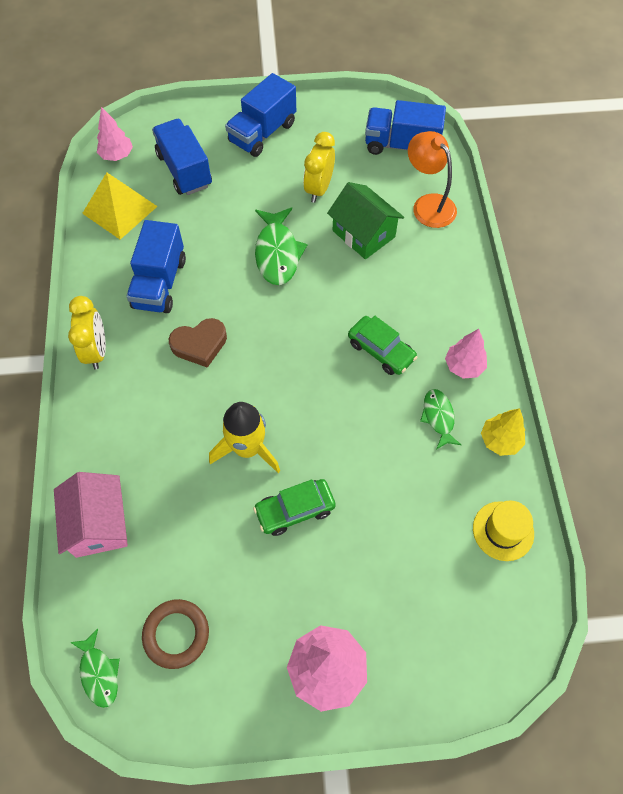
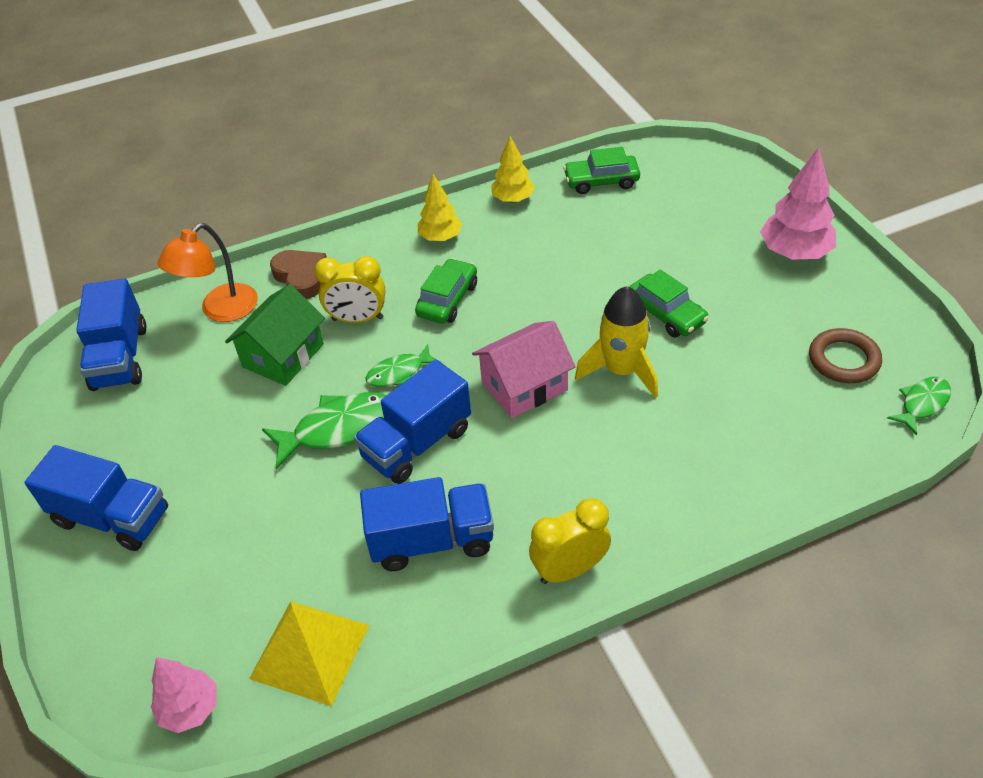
camera: 105 degrees left, 15 degrees down
pink house [54,472,128,558] -> pink house moved to [472,321,576,418]
blue truck [152,119,212,195] -> blue truck moved to [354,359,471,484]
brown heart [168,318,227,368] -> brown heart moved to [270,250,327,299]
yellow clock [303,132,335,203] -> yellow clock moved to [314,256,385,323]
green fish [420,389,461,449] -> green fish moved to [365,344,437,387]
pink tree [445,329,487,379] -> yellow tree [418,174,463,241]
yellow hat [473,501,534,561] -> green car [563,147,640,194]

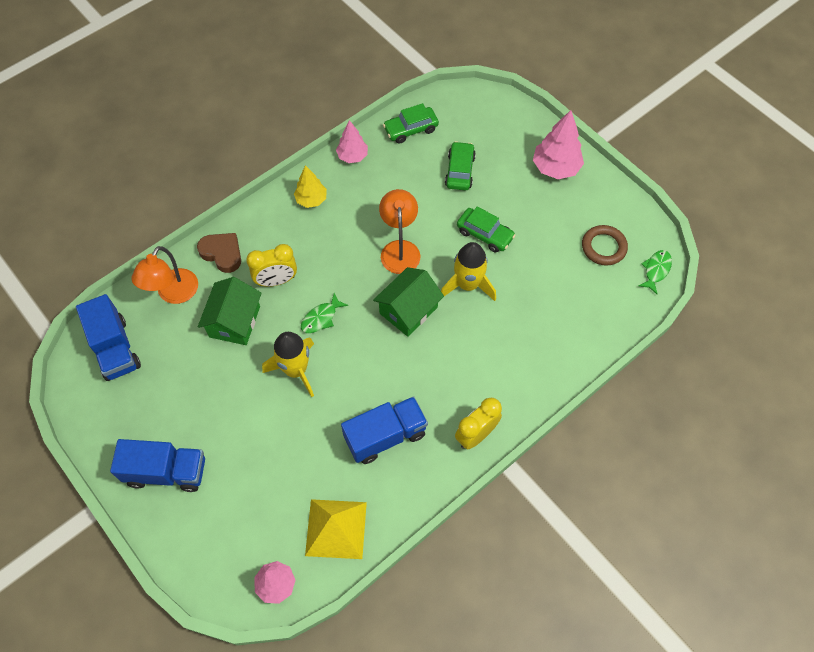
camera: 20 degrees left, 15 degrees up
green fish [262,392,386,469] -> yellow rocket [262,332,314,397]
blue truck [354,359,471,484] -> none
green car [415,258,477,324] -> green car moved to [445,141,476,191]
pink house [472,321,576,418] -> green house [373,267,444,337]
yellow tree [491,136,535,203] -> pink tree [336,120,368,163]
none -> orange lamp [379,189,421,274]

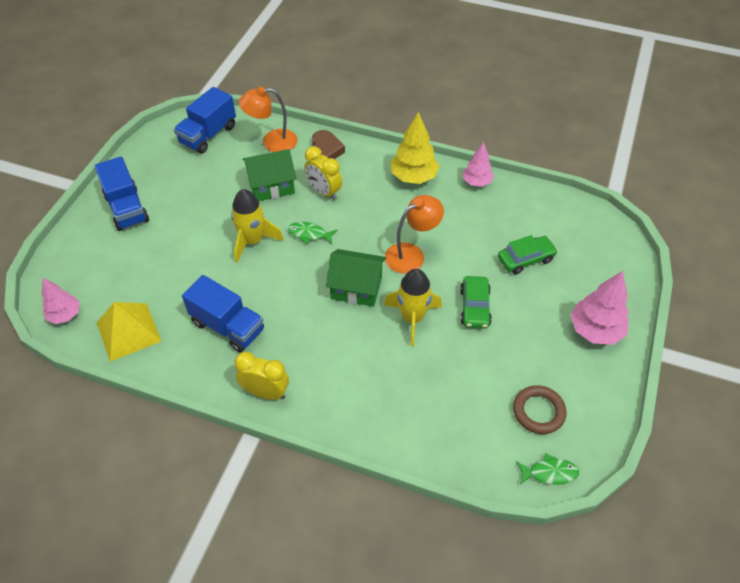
camera: 60 degrees right, 10 degrees down
yellow tree [294,165,327,208] -> yellow tree [391,112,439,184], size x1.56
green car [383,103,439,144] -> none

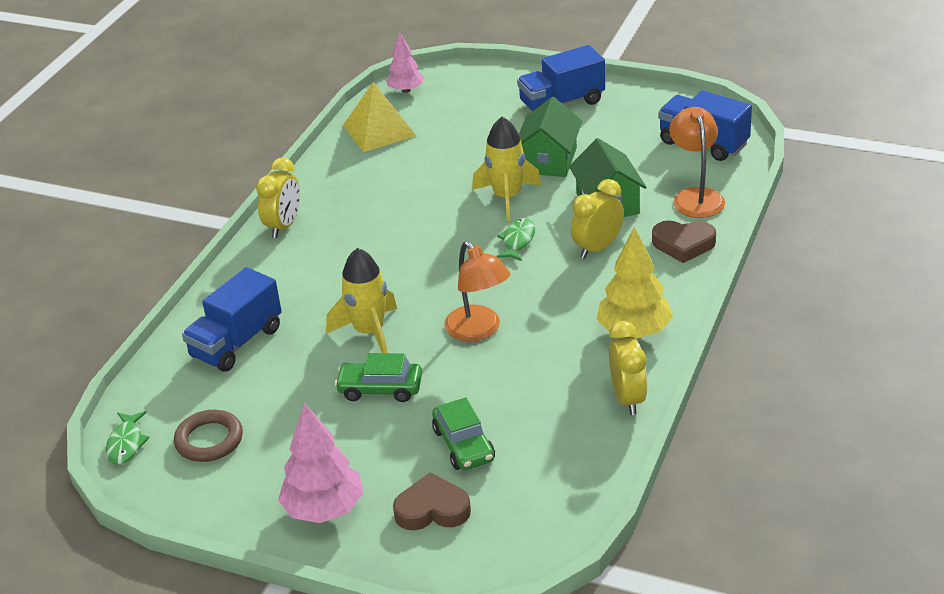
camera: 95 degrees right, 15 degrees down
blue truck [182,275,264,353] -> blue truck moved to [182,267,282,372]
green house [326,249,386,307] -> green house moved to [519,97,582,177]
pink tree [463,142,494,187] -> yellow clock [609,321,648,415]
none -> brown heart [393,472,471,530]

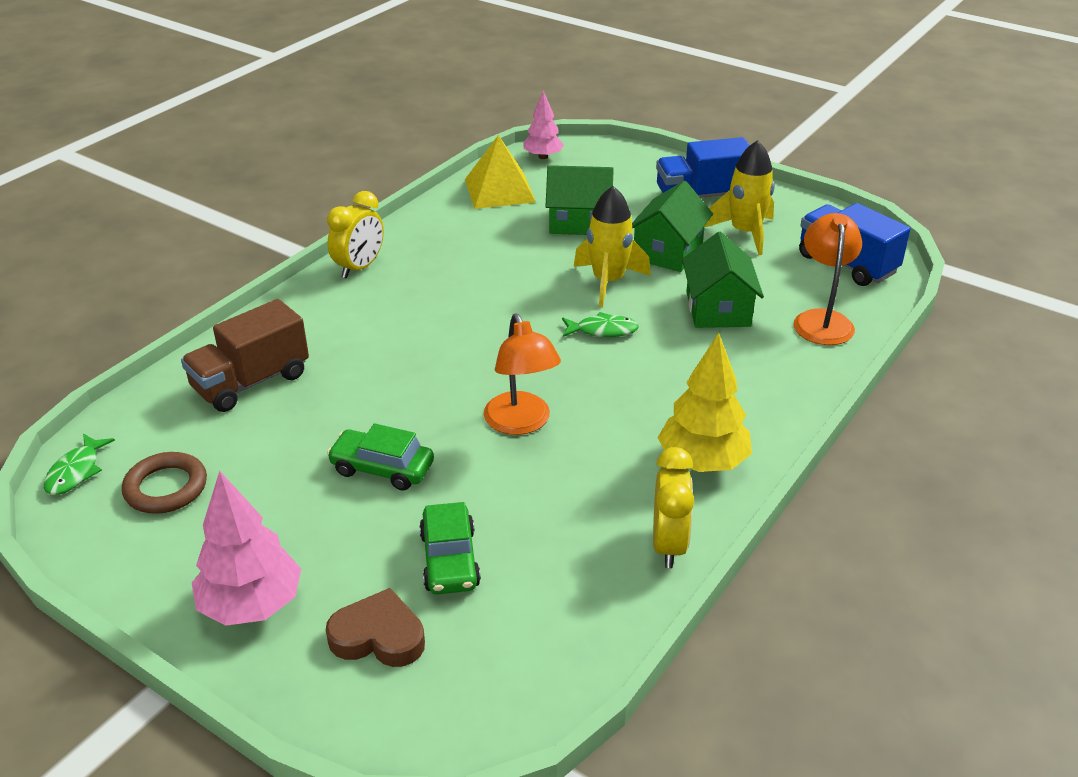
camera: 10 degrees right, 0 degrees up
blue truck [182,267,282,372] -> brown truck [181,299,309,412]
yellow rocket [326,248,397,353] -> yellow rocket moved to [705,140,775,255]
green fish [496,218,535,261] -> green fish turned 60 degrees clockwise [562,312,639,337]
yellow clock [570,179,624,259] -> none
brown heart [652,221,716,263] -> none
none -> green house [545,165,614,235]

